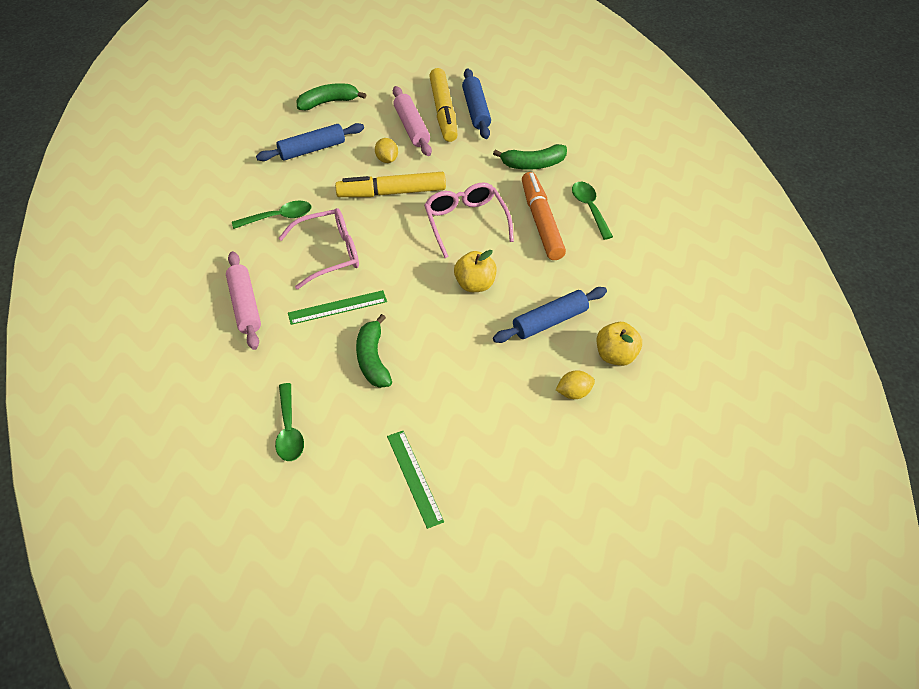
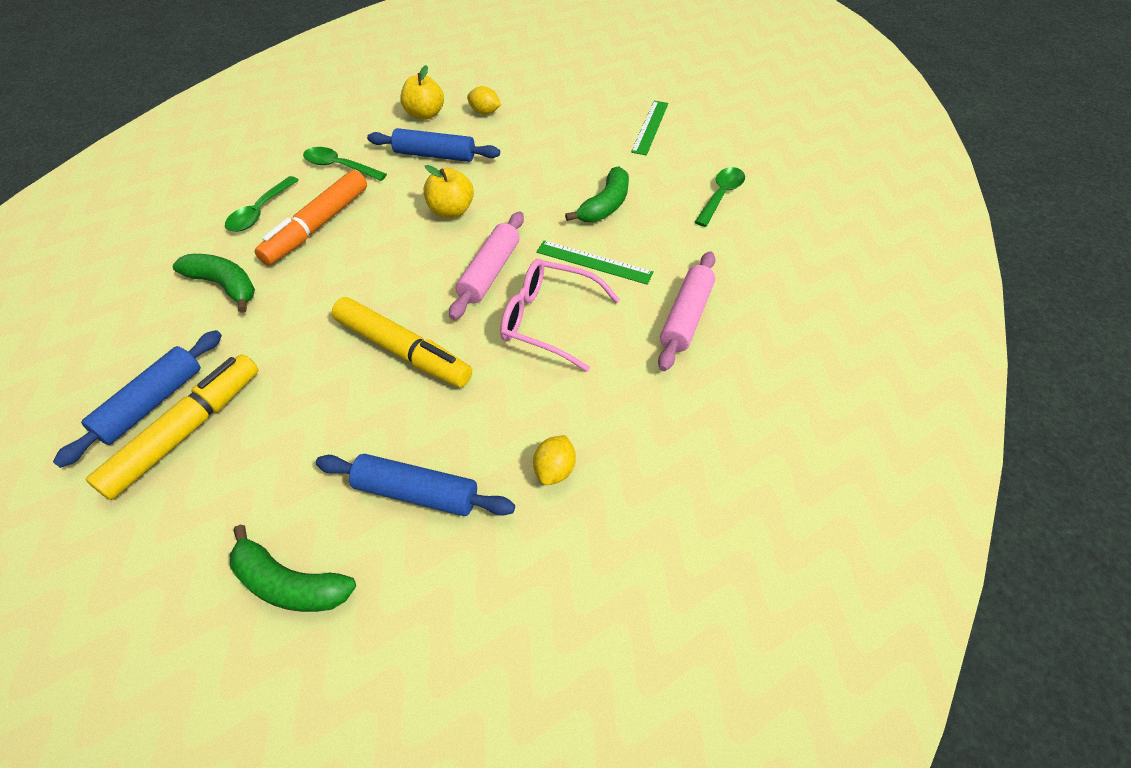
camera: 140 degrees left, 0 degrees up
green spoon [232,201,311,229] -> green spoon moved to [303,147,387,181]
yellow lemon [375,138,398,163] -> yellow lemon moved to [533,435,576,485]
pink rolling pin [393,86,432,156] -> pink rolling pin moved to [449,212,524,320]
pink glasses [424,182,514,258] -> none

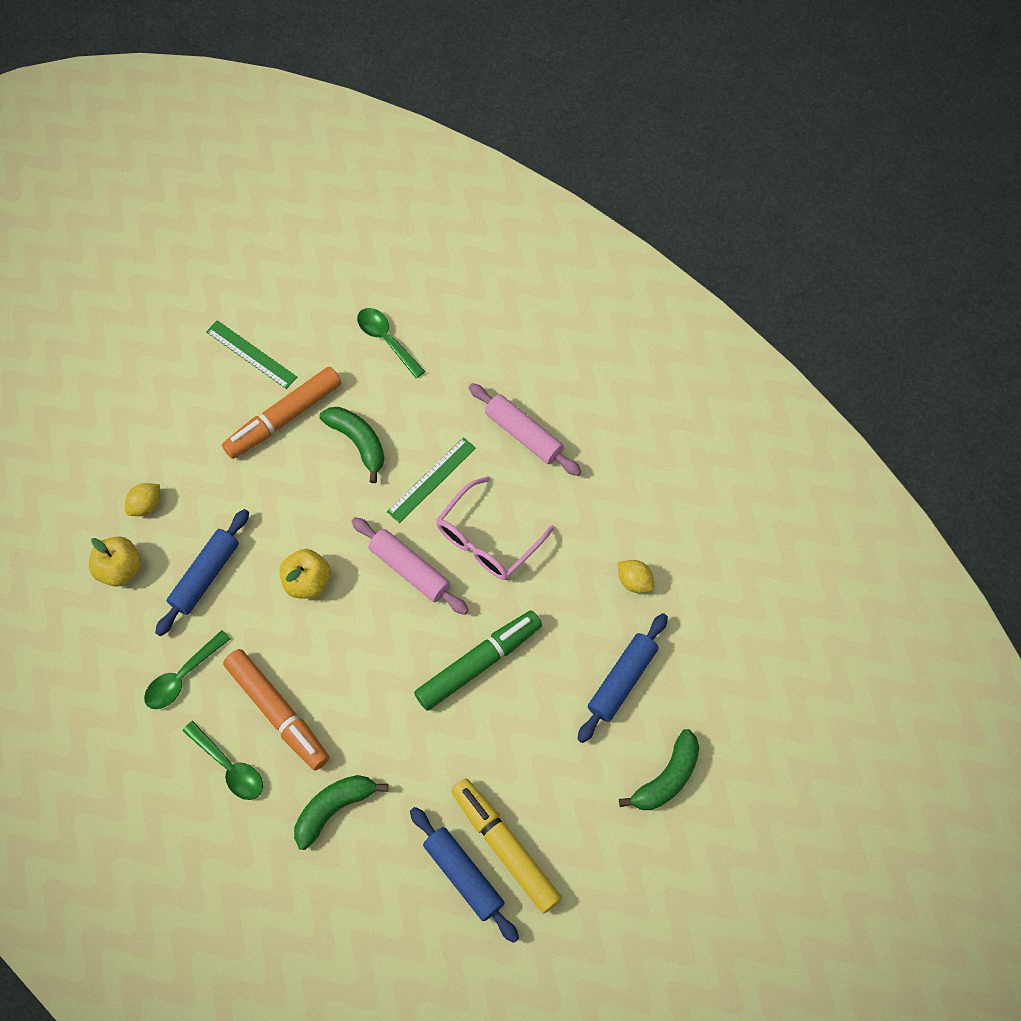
camera: 70 degrees left, 15 degrees up
yellow marker [332,297,472,387] -> green marker [414,610,542,711]
none -> orange marker [222,367,341,459]

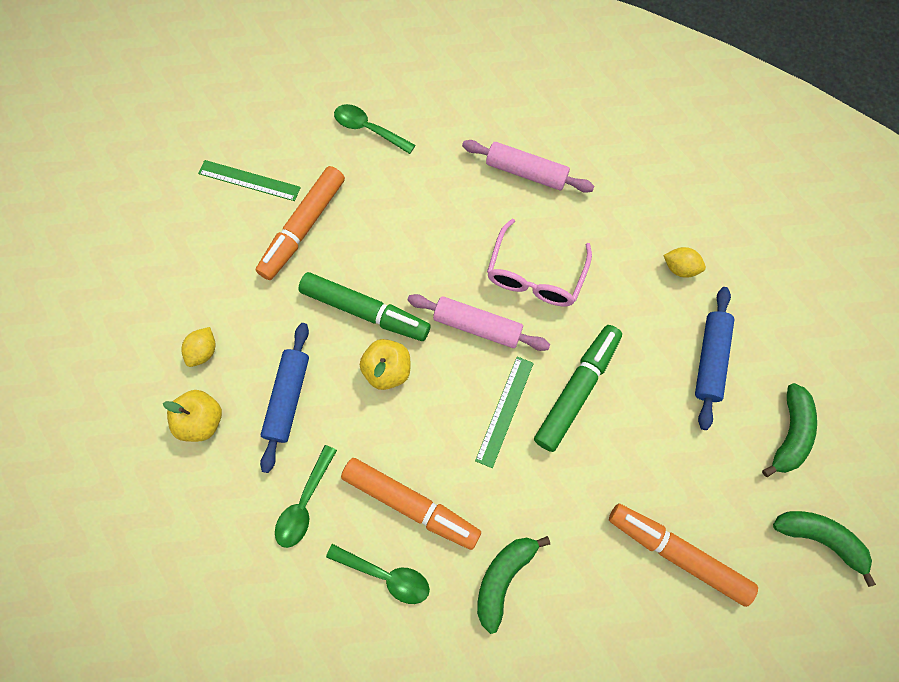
camera: 20 degrees left, 5 degrees up
green banana [319,407,385,483] -> green banana moved to [773,511,876,587]
green ruler [387,437,476,523] -> green ruler moved to [475,357,534,468]
blue rolling pin [410,807,519,943] -> none
yellow marker [451,779,562,913] -> orange marker [609,503,758,607]
none -> green marker [298,272,430,341]

